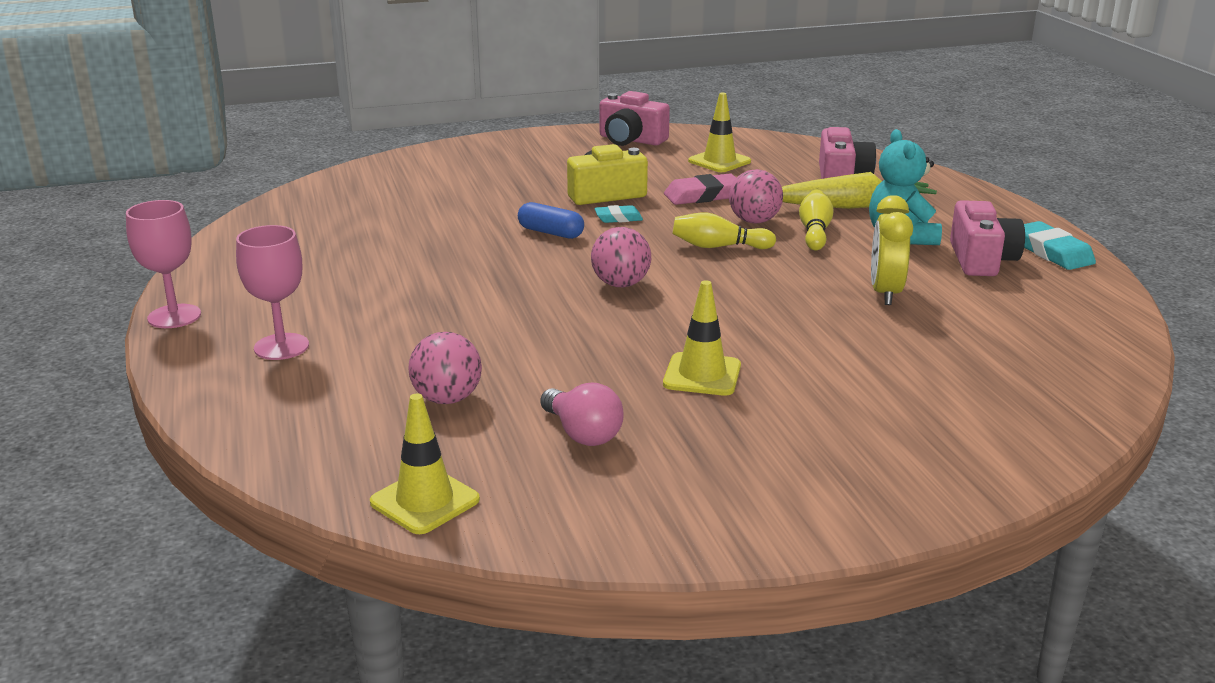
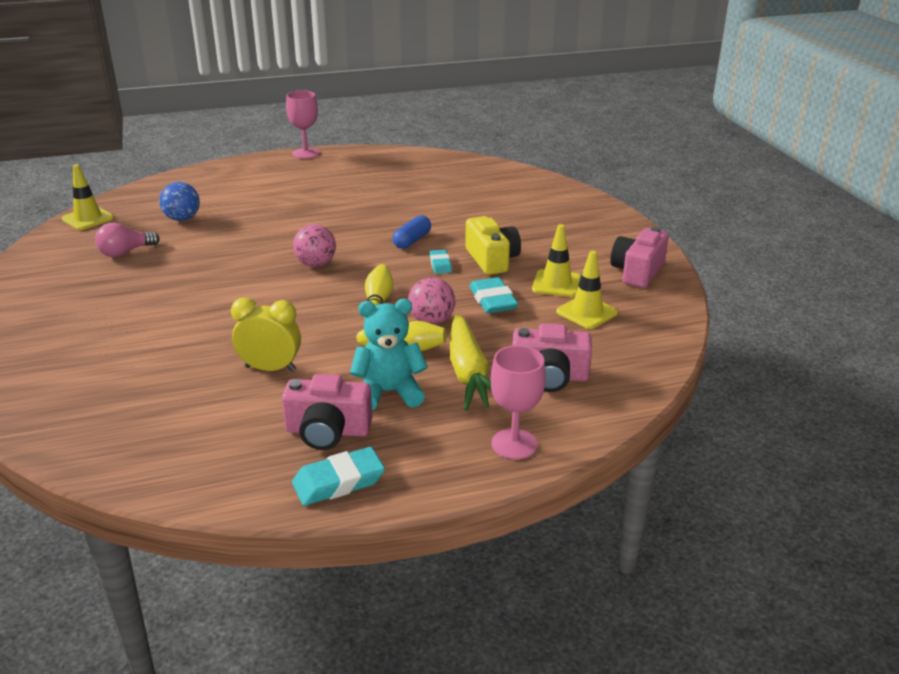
camera: 90 degrees right, 5 degrees up
pink goblet [236,225,309,360] -> pink goblet moved to [490,345,546,459]
pink ball [408,332,482,404] -> blue ball [159,182,200,221]
yellow traffic cone [663,280,741,396] -> yellow traffic cone moved to [532,224,581,297]
pink eraser [664,174,736,205] -> turquoise eraser [469,277,518,313]

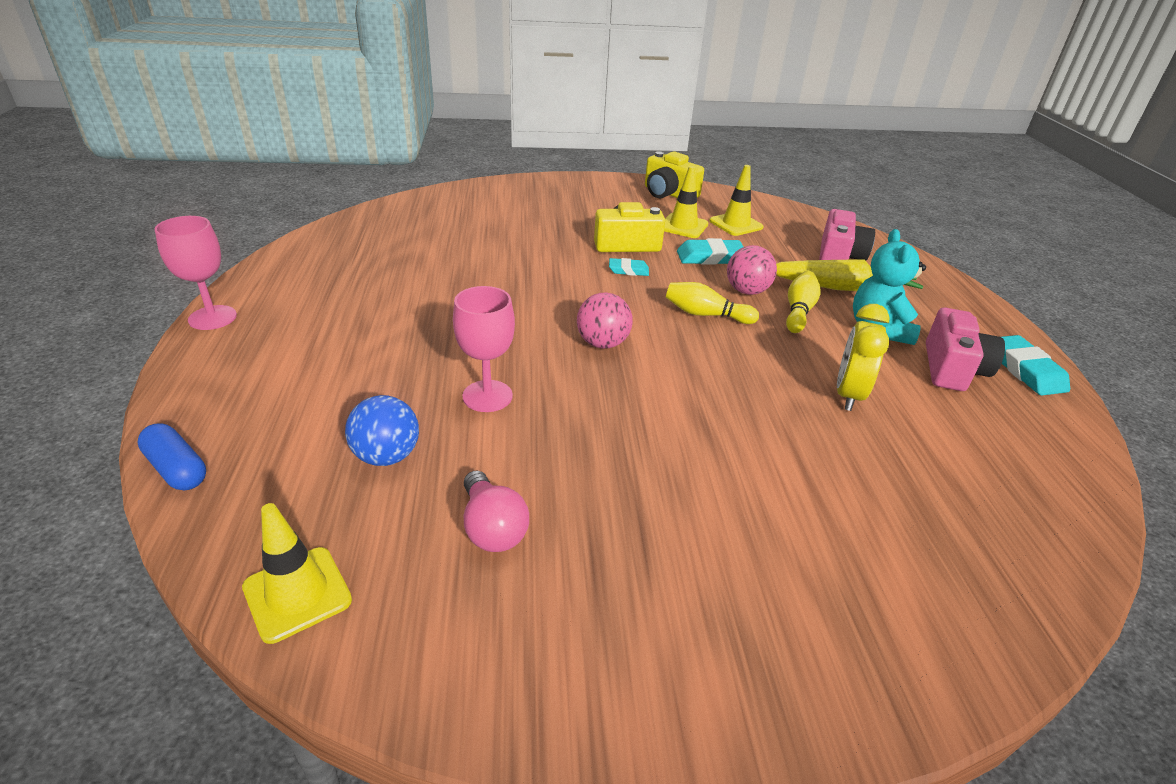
camera: 80 degrees left, 5 degrees up
blue capsule [392,215,431,249] -> blue capsule moved to [137,423,206,490]
pink goblet [490,345,546,459] -> pink goblet moved to [453,286,515,412]
pink camera [610,227,669,288] -> yellow camera [645,151,704,198]

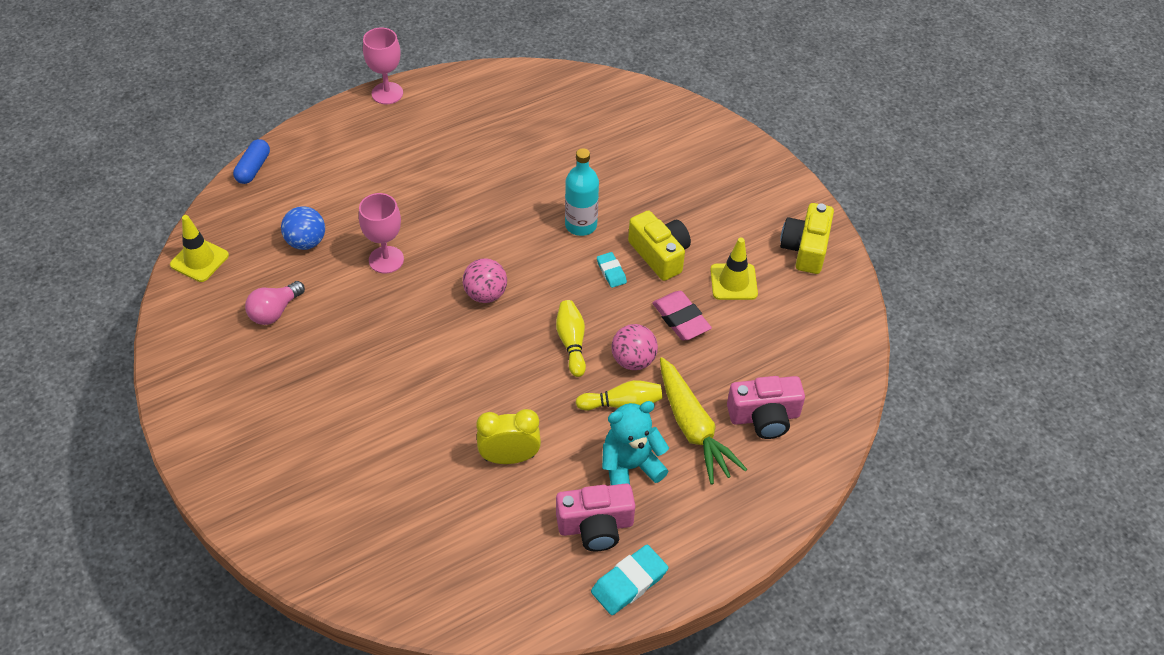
camera: 65 degrees right, 15 degrees up
turquoise eraser [677,238,743,265] -> pink eraser [652,291,712,340]
yellow traffic cone [709,165,764,236] -> none
none -> turquoise bottle [565,148,599,236]

